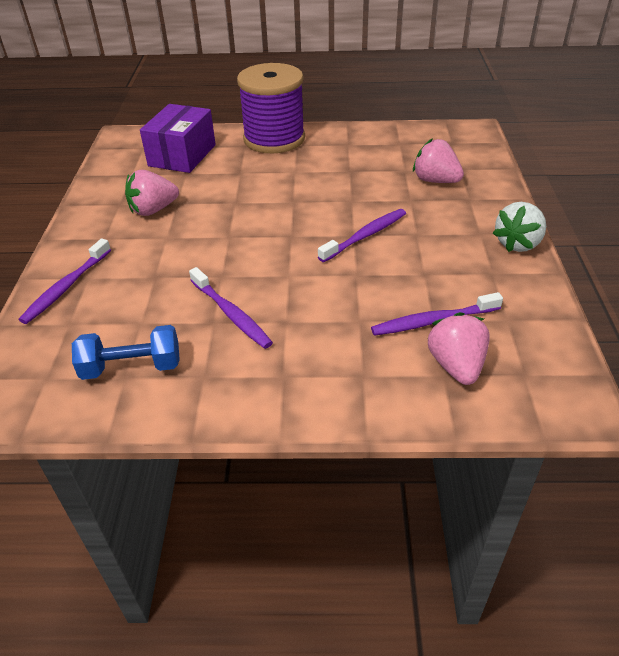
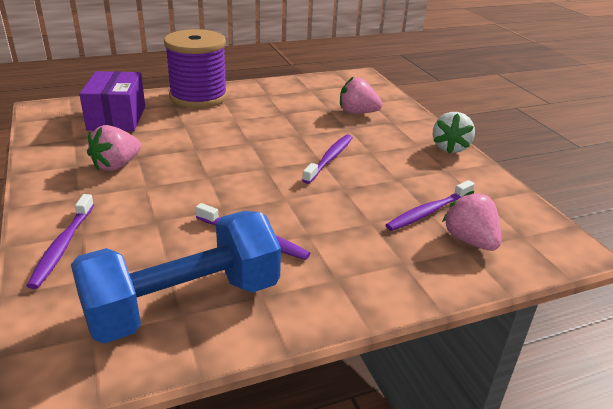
camera: 25 degrees left, 10 degrees down
blue dumbbell [72,325,180,380] -> blue dumbbell [71,211,281,344], size x1.81

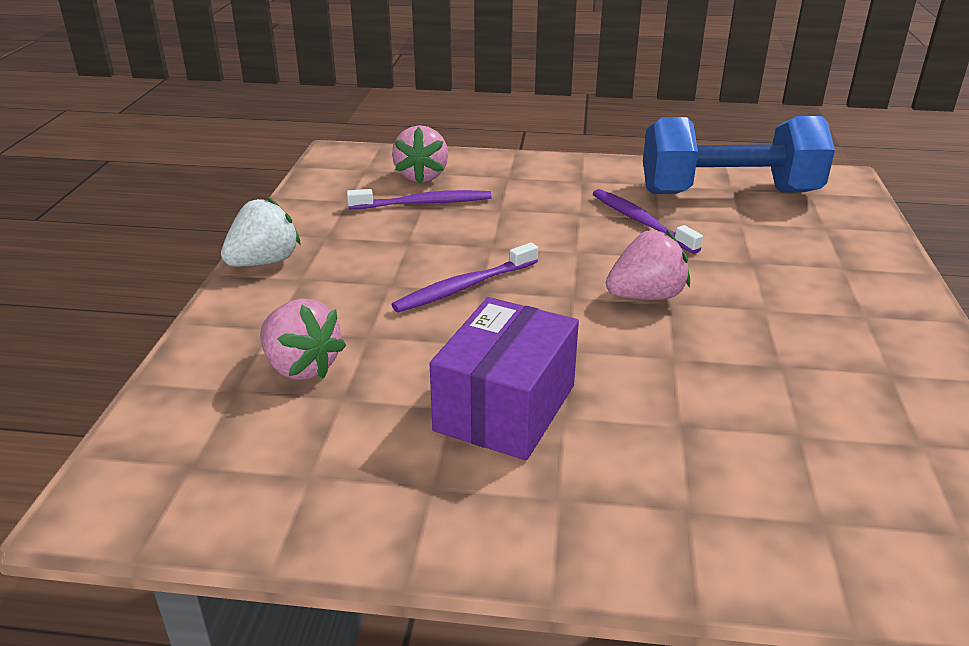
camera: 150 degrees left, 0 degrees up
purple toothbrush [27,194,94,289] -> none
purple box [79,71,145,131] -> purple box moved to [430,297,579,460]
pink strawberry [87,125,141,171] -> pink strawberry moved to [606,230,690,300]
purple spool [164,29,228,108] -> none

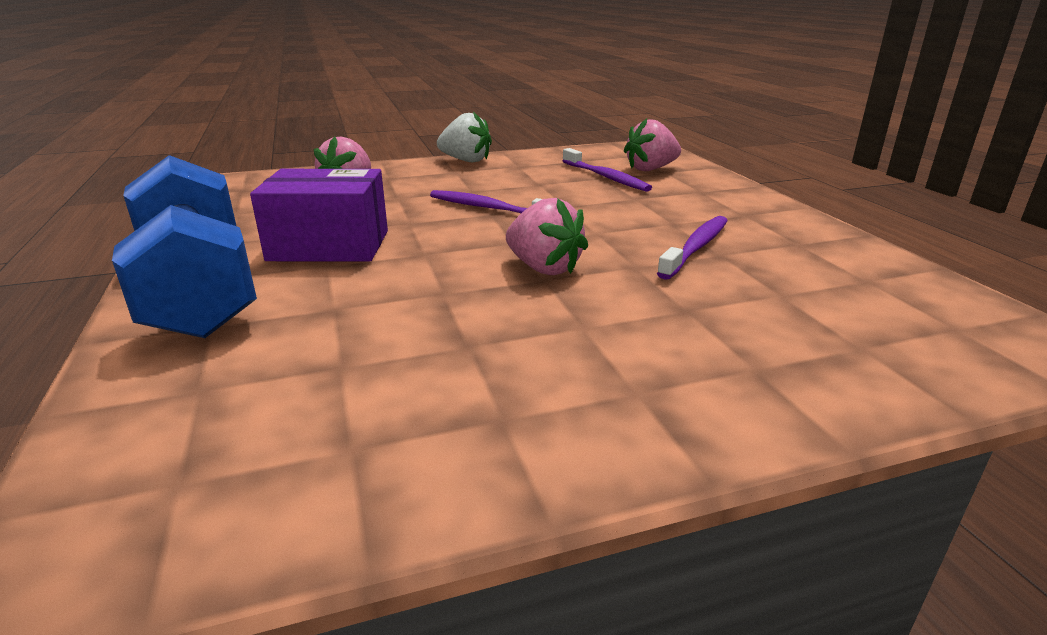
camera: 65 degrees right, 5 degrees down
blue dumbbell [643,116,835,194] -> blue dumbbell moved to [112,155,257,338]

